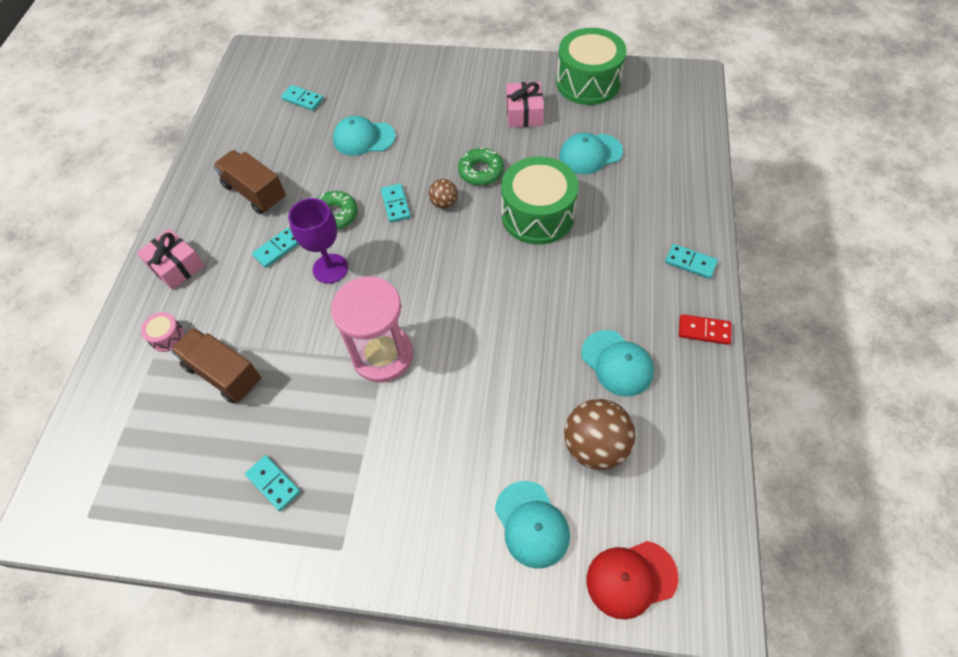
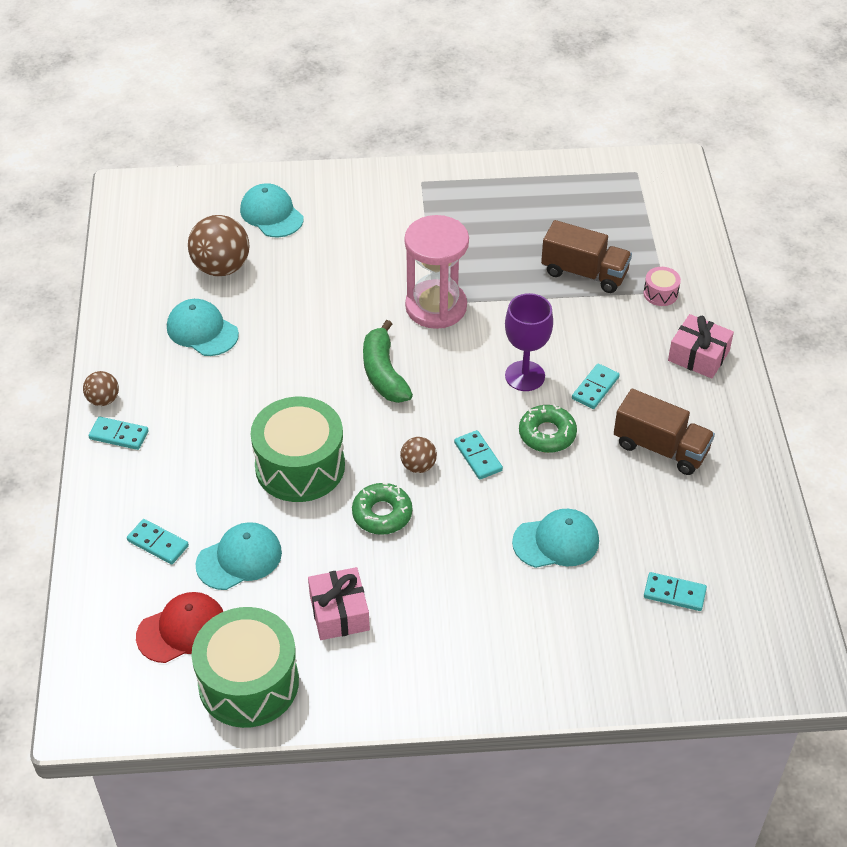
camera: 165 degrees right, 10 degrees down
turquoise domino [245,455,301,511] -> turquoise domino moved to [127,519,189,564]
red cap [587,541,678,620] -> red cap moved to [136,592,223,663]
red domino [679,314,732,345] -> none
none -> brown ball [83,371,119,406]
none -> green banana [363,320,413,403]

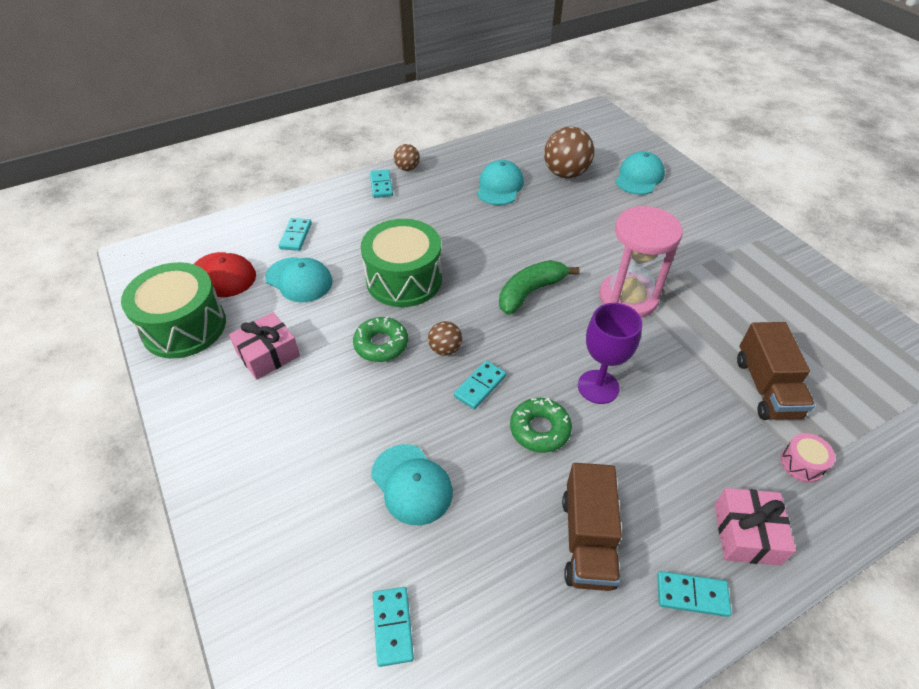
camera: 65 degrees right, 0 degrees up
turquoise domino [572,363,620,409] -> turquoise domino moved to [657,571,731,617]

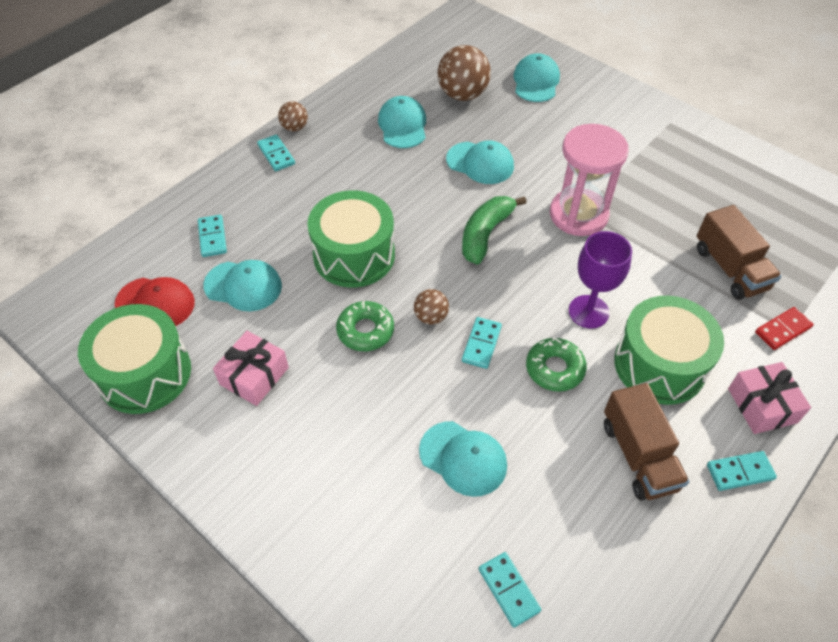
camera: 20 degrees left, 5 degrees up
pink drum [780,433,835,483] -> red domino [755,307,814,350]
none -> turquoise cap [446,140,514,184]
none -> green drum [614,296,724,405]

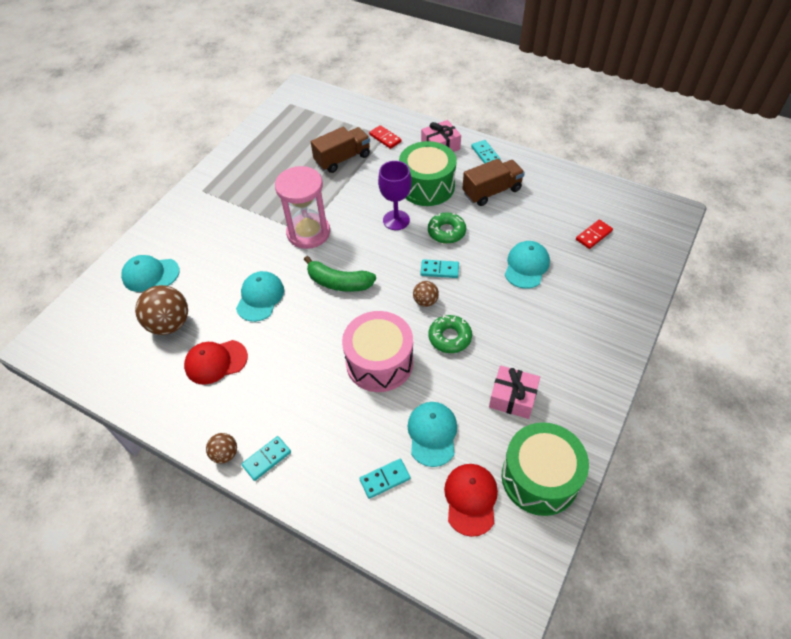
camera: 100 degrees left, 0 degrees up
green drum [307,190,395,288] -> pink drum [342,311,413,392]
turquoise cap [378,96,426,148] -> red cap [184,340,248,385]
turquoise domino [479,552,541,628] -> red domino [576,220,613,249]

